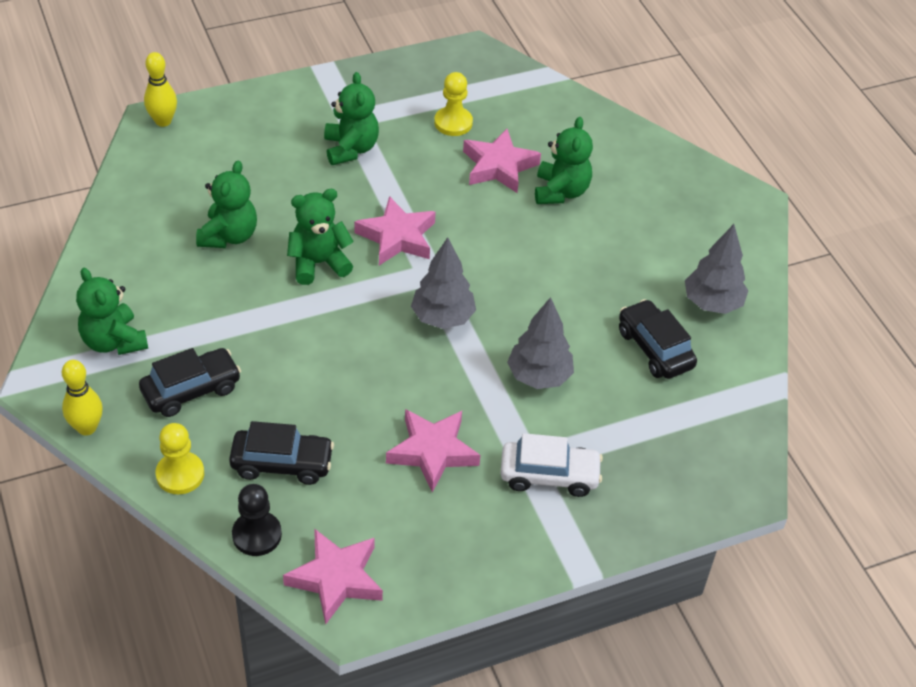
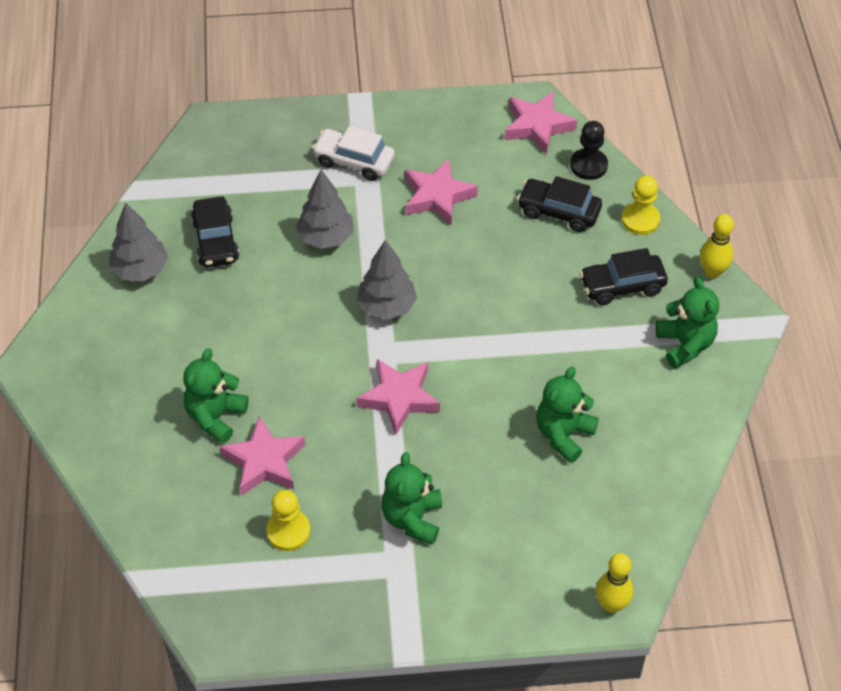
camera: 160 degrees left, 5 degrees up
green teddy bear [287,189,354,285] -> none

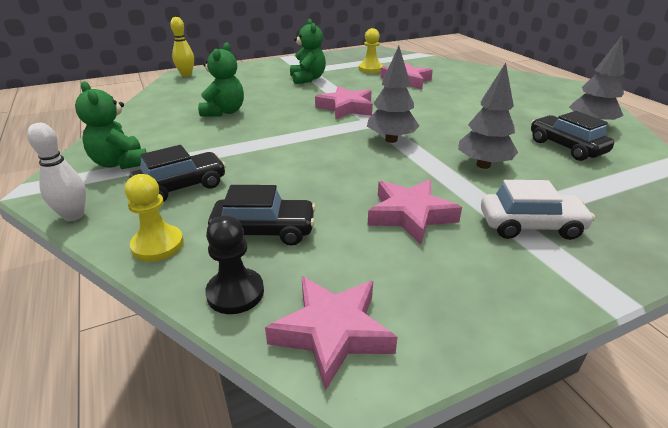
camera: 160 degrees right, 20 degrees down
green teddy bear [183,348,249,444] -> none
yellow bowling pin [700,214,734,278] -> white bowling pin [27,123,86,221]

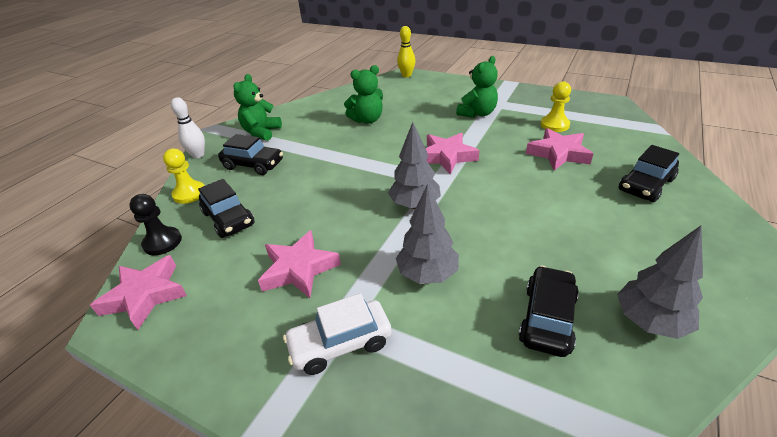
camera: 55 degrees right, 5 degrees up
white car [481,180,595,240] -> white car turned 105 degrees clockwise [283,293,392,375]
none -> black car [619,145,679,202]

